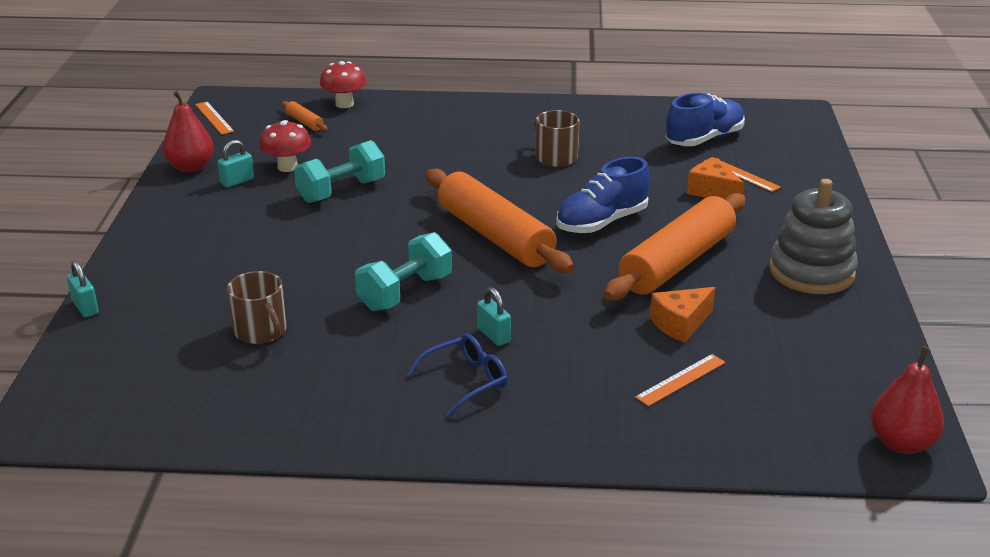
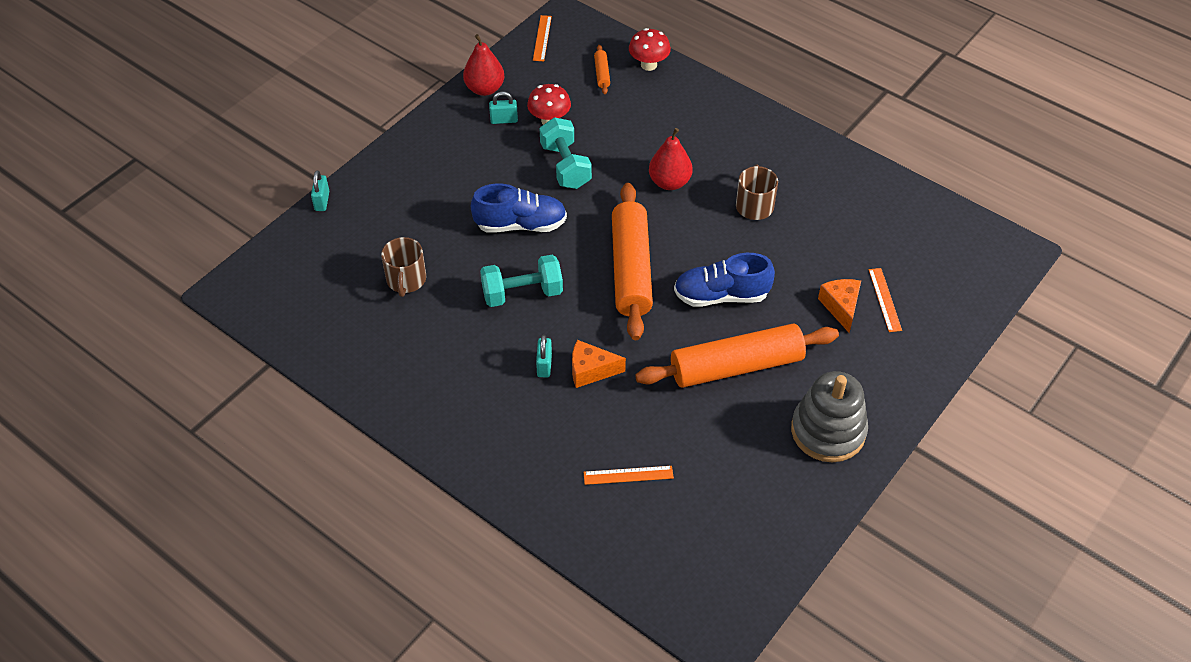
camera: 35 degrees right, 20 degrees up
turquoise dumbbell [294,140,385,203] -> turquoise dumbbell turned 75 degrees clockwise [539,117,592,189]
blue glasses [406,334,508,416] -> none
orange cheese [650,287,716,343] -> orange cheese moved to [572,340,626,388]
blue shoe [666,93,745,146] -> blue shoe moved to [471,183,567,233]
red pear [871,346,944,454] -> red pear moved to [649,128,693,190]

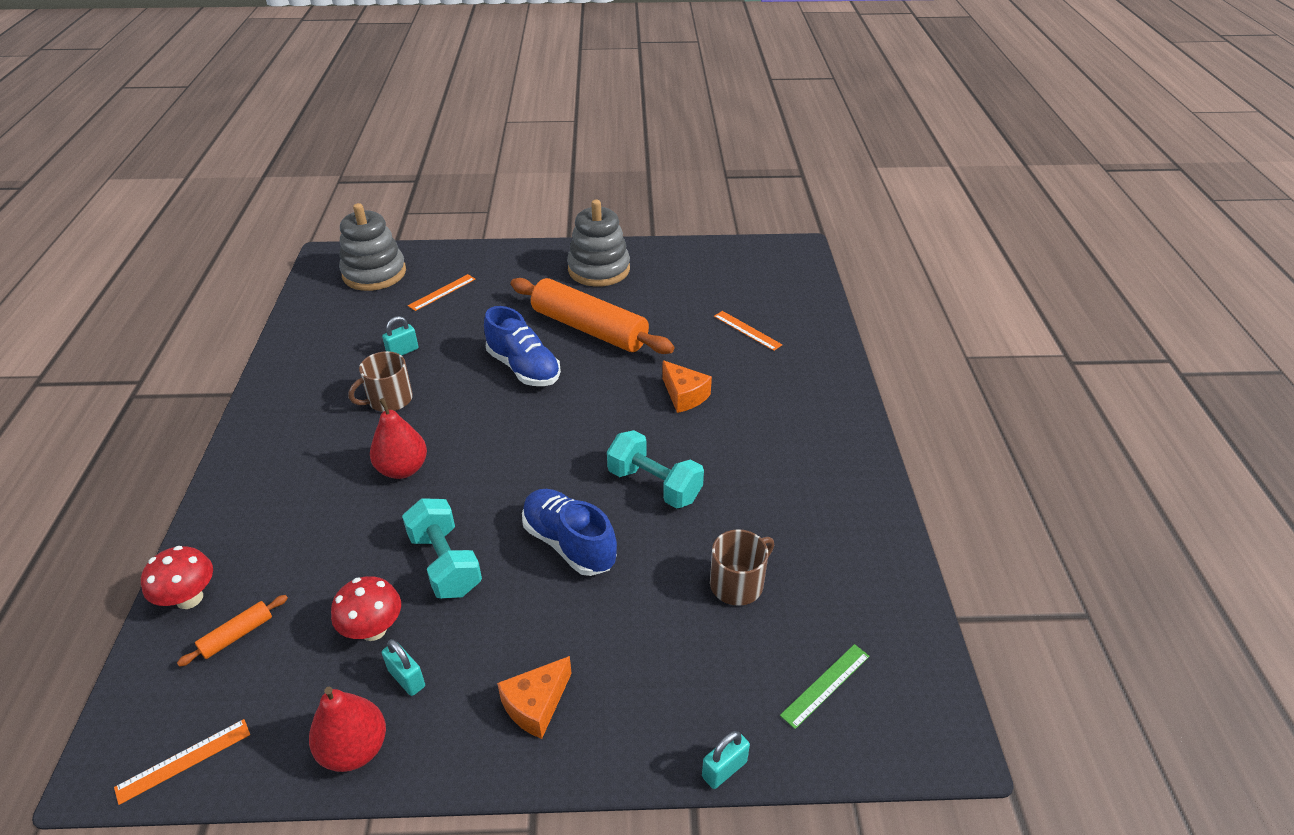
camera: 130 degrees left, 10 degrees down
turquoise padlock [536,335,552,377] -> turquoise padlock moved to [382,316,418,356]
turquoise dumbbell [539,117,592,189] -> turquoise dumbbell turned 60 degrees counterclockwise [402,498,482,598]
orange rolling pin [612,183,653,340] -> none
orange cheese [818,279,861,333] -> orange cheese moved to [497,656,572,739]
none -> grey stacking toy [339,203,406,291]
none -> green ruler [780,644,869,729]

